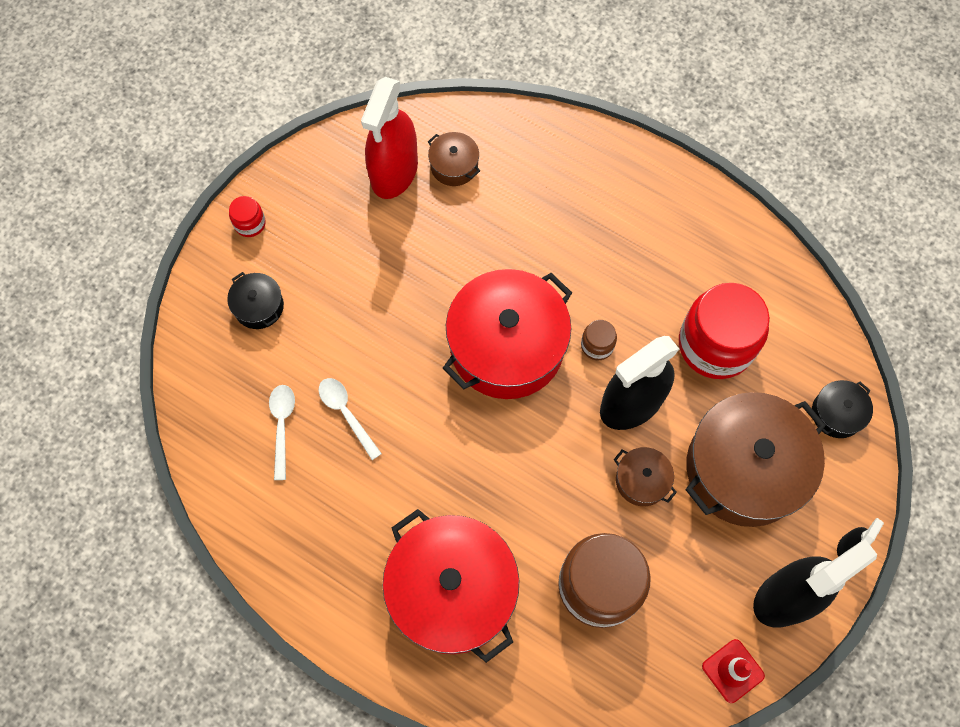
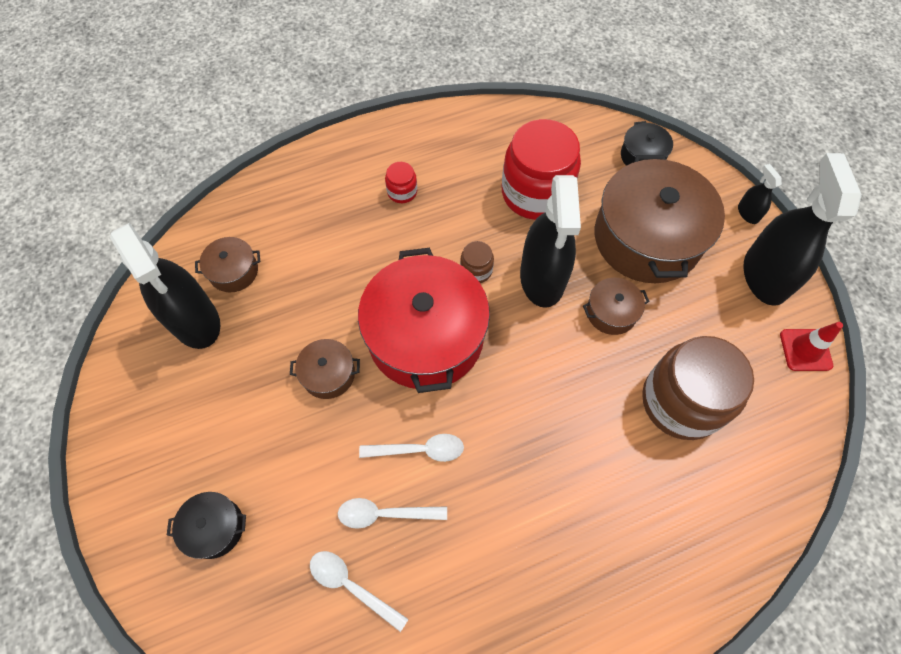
camera: 55 degrees left, 5 degrees down
red jar [229,196,266,237] -> red jar moved to [385,162,417,203]
red spray bottle [361,77,418,199] -> black spray bottle [110,223,220,349]
red pot [382,509,519,663] -> none
none -> brown pot [290,339,360,399]
none -> white spoon [359,434,464,462]

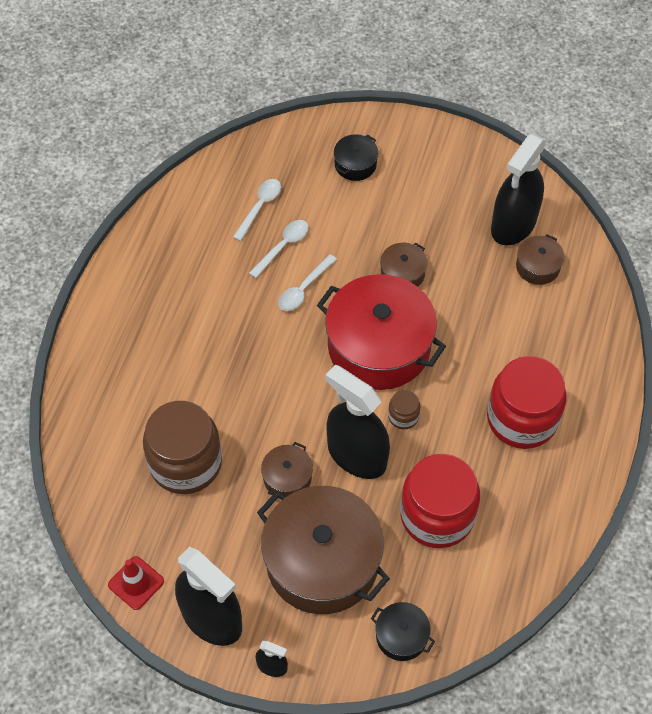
camera: 130 degrees right, 5 degrees down
black spray bottle [110,223,220,349] -> black spray bottle turned 60 degrees counterclockwise [491,134,547,245]
white spoon [310,551,408,632] -> white spoon turned 45 degrees counterclockwise [233,179,281,241]
red jar [385,162,417,203] -> red jar [487,356,567,449], size x2.31

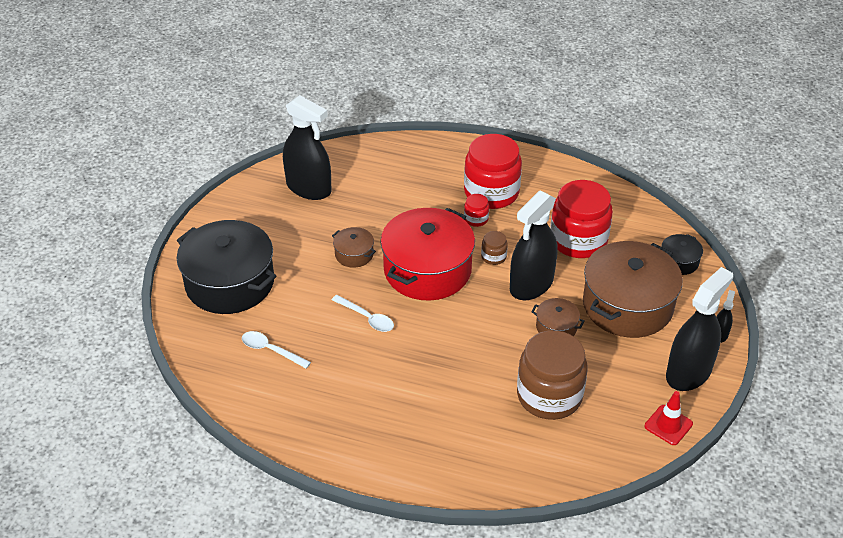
camera: 90 degrees left, 15 degrees down
white spoon [249,220,309,278] -> none
black pot [334,134,378,181] -> black pot [177,220,276,314], size x2.24
brown pot [516,234,565,285] -> none
none -> red jar [464,194,489,227]

